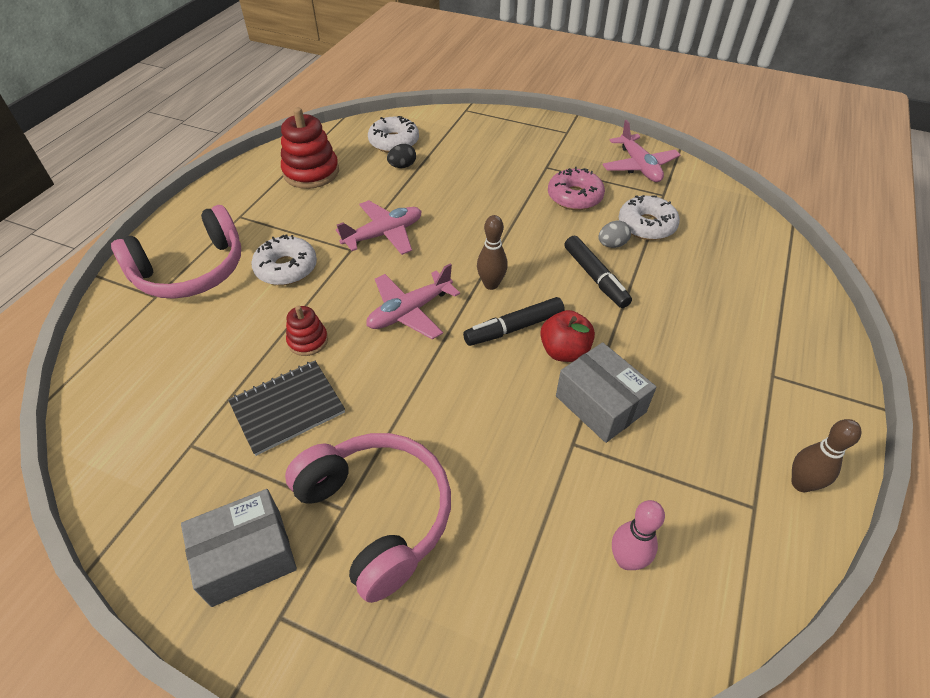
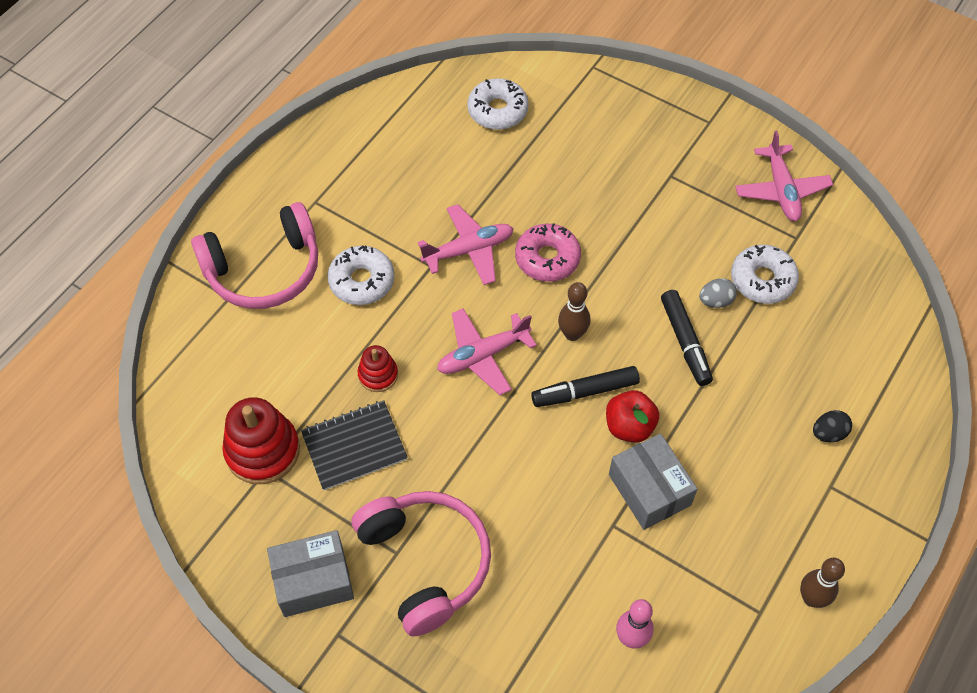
camera: 10 degrees right, 10 degrees up
red stacking toy [281,107,339,189] -> red stacking toy moved to [222,397,300,484]
black egg [387,144,416,168] -> black egg moved to [813,410,852,442]
pink donut [548,167,605,210] -> pink donut moved to [515,223,581,282]

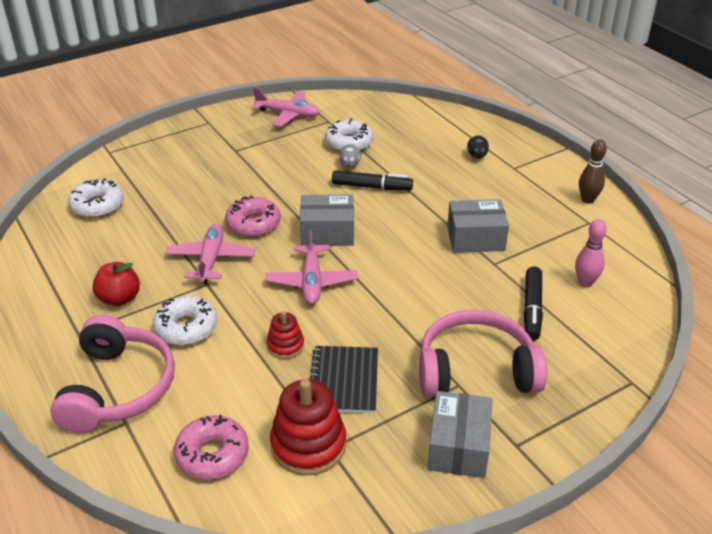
camera: 65 degrees left, 20 degrees down
black marker [531,366,640,407] -> black marker moved to [524,267,543,340]
brown bowling pin [558,282,590,341] -> grey box [300,195,354,246]
red apple [606,390,659,443] -> red apple moved to [92,262,140,306]
none -> pink donut [174,415,249,480]

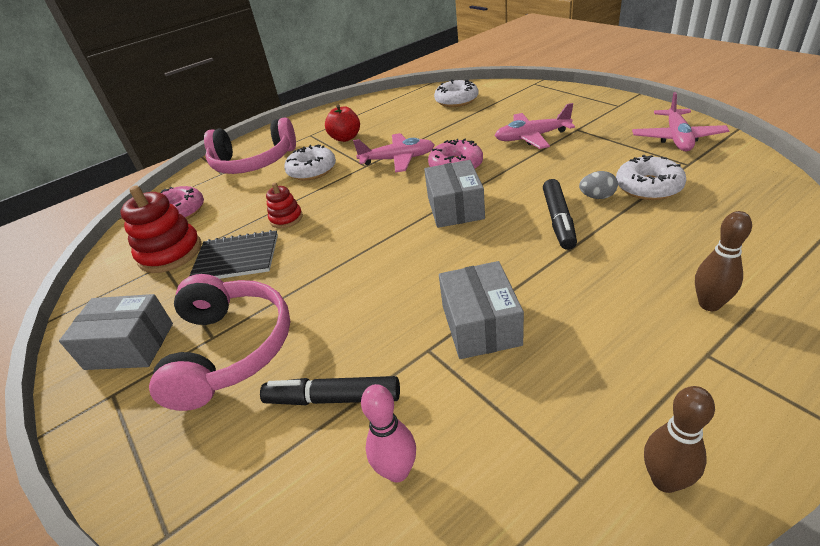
camera: 90 degrees right, 0 degrees up
pink plane [266,229,358,305] -> pink plane moved to [495,103,575,149]
black egg [467,135,489,159] -> brown bowling pin [695,211,752,311]

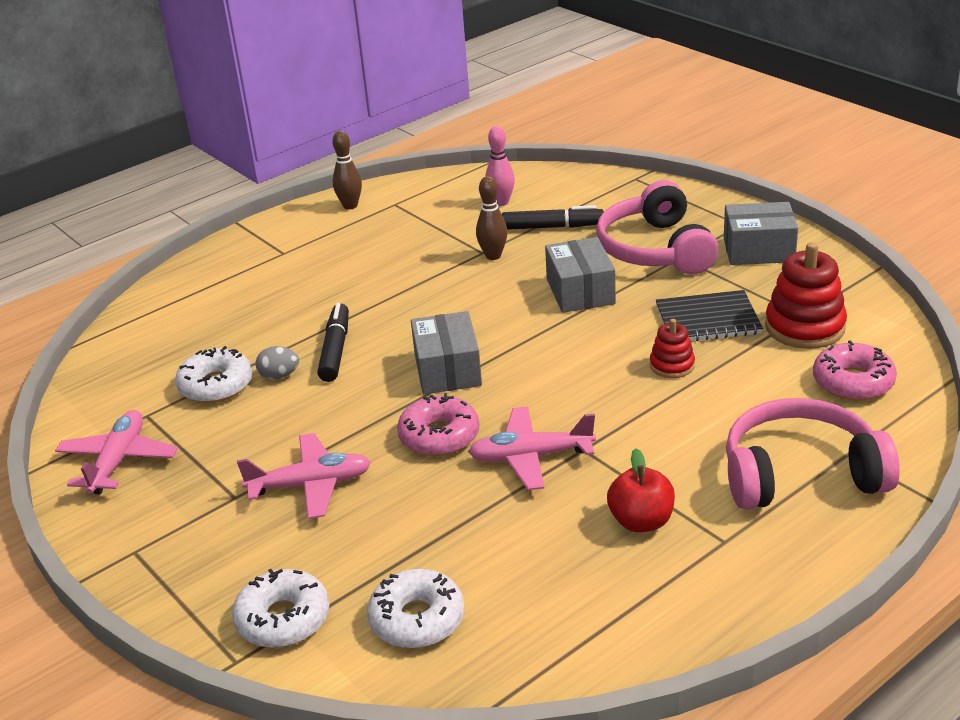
camera: 175 degrees right, 5 degrees down
white donut [284,145,336,180] -> white donut moved to [232,569,329,648]
grey box [439,261,524,359] -> grey box moved to [545,237,616,313]
brown bowling pin [695,211,752,311] -> brown bowling pin moved to [476,176,507,260]

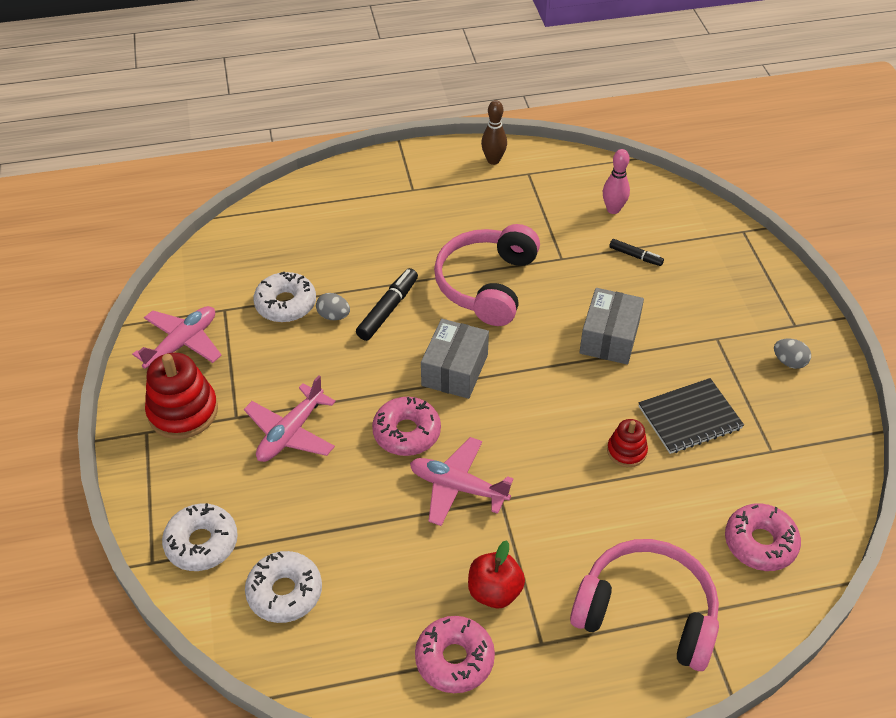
camera: 25 degrees right, 15 degrees up
pink plane [237,433,371,519] -> pink plane turned 105 degrees clockwise [244,375,336,462]
brown bowling pin [476,176,507,260] -> none
black marker [502,205,604,230] -> black marker [609,239,664,266], size x0.61
pink headphones [596,180,719,274] -> pink headphones moved to [434,224,540,326]
black notebook [656,290,763,341] -> black notebook turned 45 degrees counterclockwise [639,378,744,454]
grey box [724,202,798,265] -> grey egg [774,338,811,369]
red stacking toy [765,242,847,349] -> red stacking toy moved to [145,353,218,439]
none -> pink donut [415,616,495,693]

